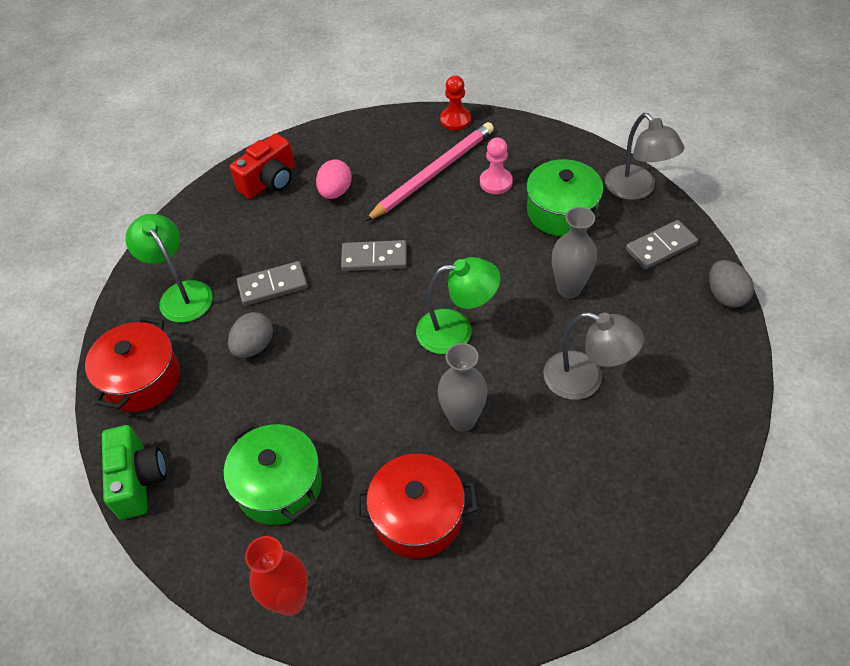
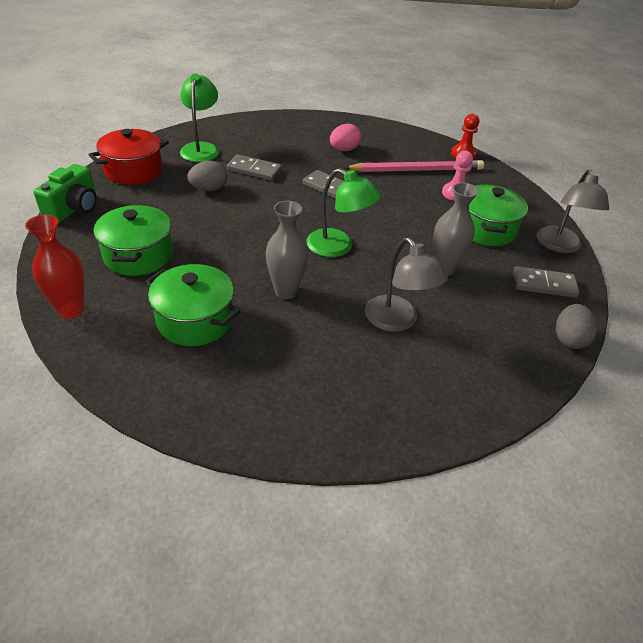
camera: 30 degrees right, 10 degrees down
red camera [230,133,295,199] -> none
red pot [355,454,478,558] -> green pot [146,264,240,346]

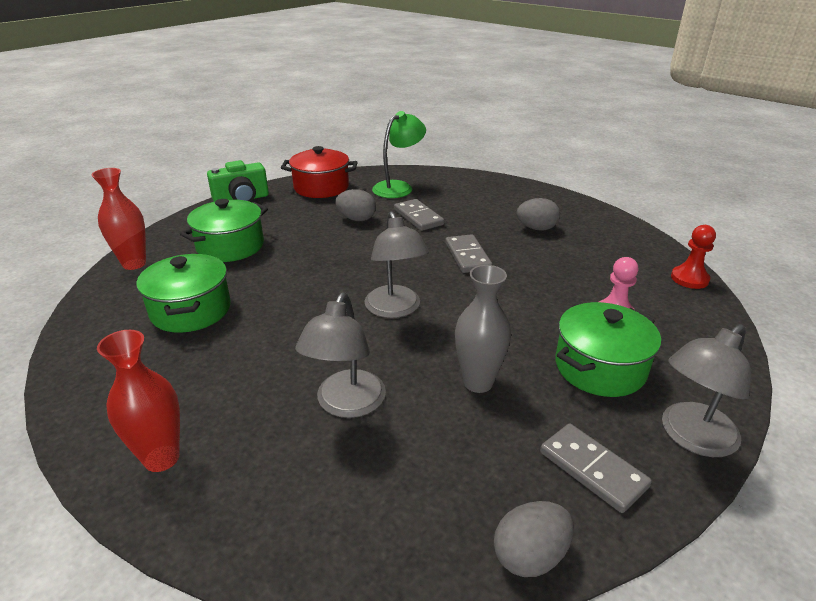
camera: 45 degrees right, 10 degrees down
grey vase [266,201,309,299] -> none
green lamp [306,168,381,257] -> grey lamp [364,211,429,318]
pink egg [330,124,361,151] -> grey egg [517,198,560,231]
pink pencil [344,160,484,172] -> none
none -> red vase [97,330,180,472]

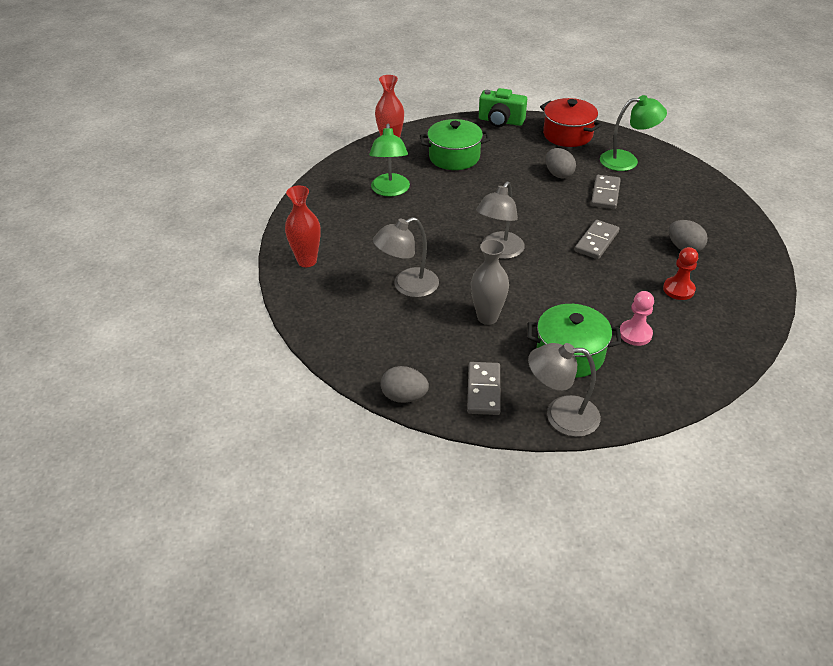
camera: 45 degrees right, 10 degrees up
green pot [137,253,231,333] -> green lamp [369,124,410,197]
red pawn [671,225,716,289] -> red pawn moved to [663,247,698,300]

